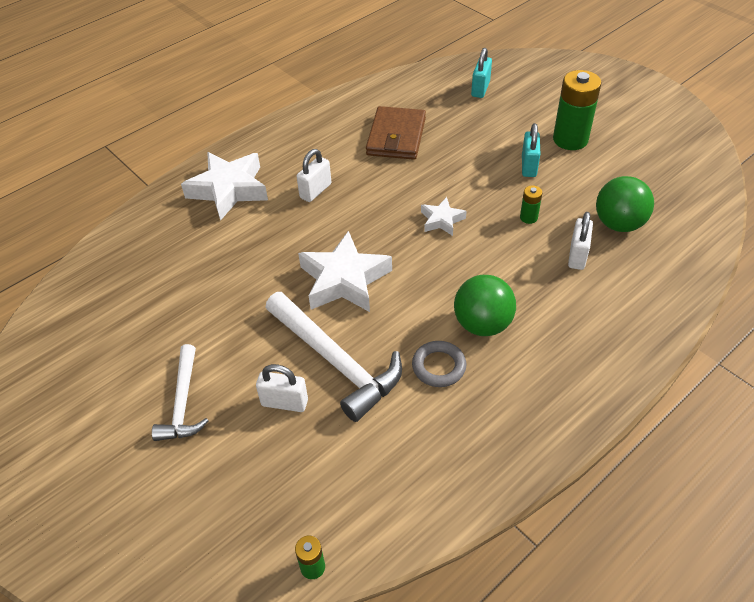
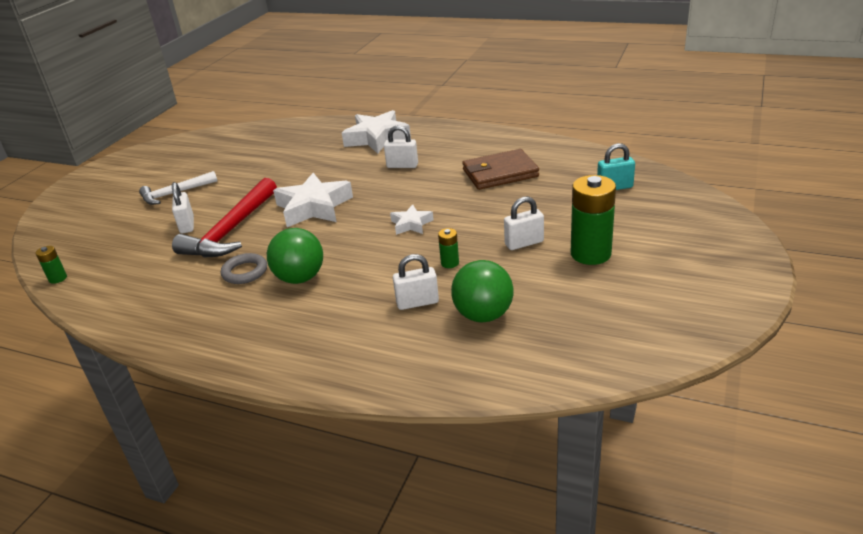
camera: 65 degrees right, 15 degrees down
white hammer [265,292,402,422] -> red hammer [172,178,277,258]
turquoise padlock [522,123,540,177] -> white padlock [504,197,544,250]

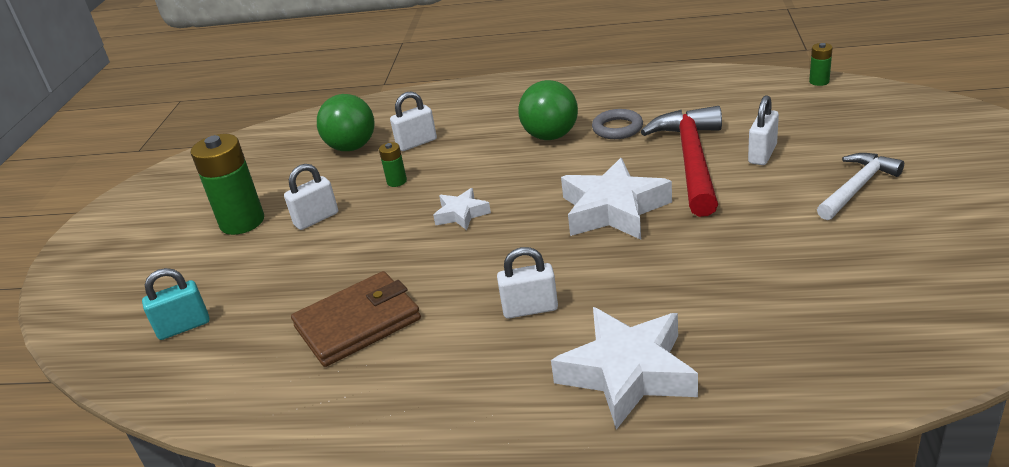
camera: 165 degrees right, 0 degrees up
white padlock [172,182,194,234] -> white padlock turned 60 degrees clockwise [748,95,779,165]

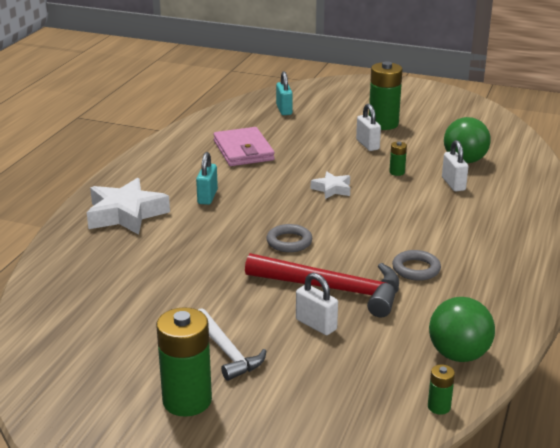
camera: 100 degrees right, 5 degrees down
brown wallet [291,271,421,367] -> pink wallet [213,127,275,166]
white padlock [497,247,558,319] -> turquoise padlock [196,152,218,205]
green ball [518,80,578,140] -> green ball moved to [429,297,495,362]
white star [561,158,672,240] -> grey ring [266,224,312,252]
none -> green battery [156,307,212,417]

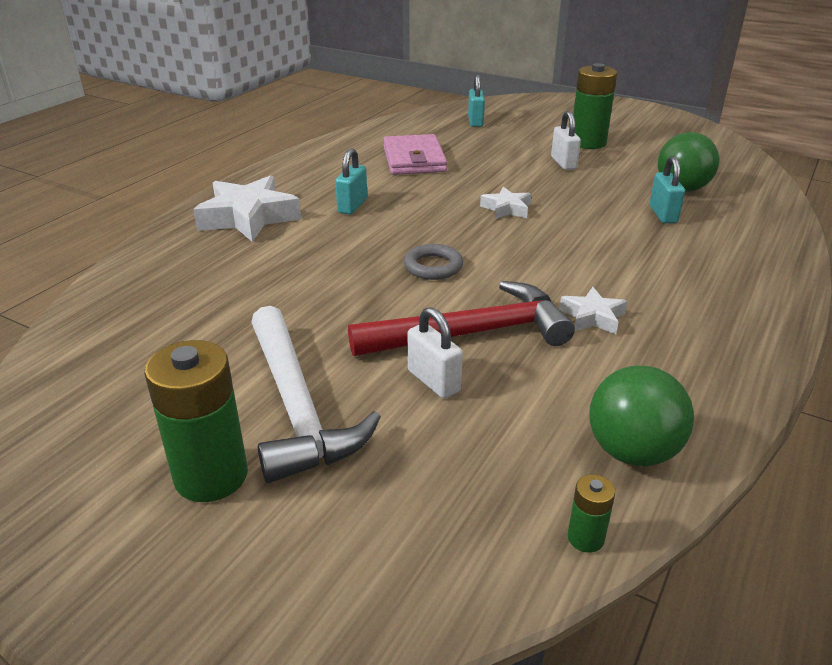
camera: 10 degrees right, 5 degrees up
white hammer [198,308,266,381] -> white hammer [251,306,381,483], size x1.62
red hammer [245,253,399,317] -> red hammer turned 45 degrees counterclockwise [348,281,575,356]
green battery [389,142,407,176] -> none
grey ring [392,250,441,281] -> white star [559,287,628,334]
white padlock [442,140,468,191] -> turquoise padlock [649,156,685,223]

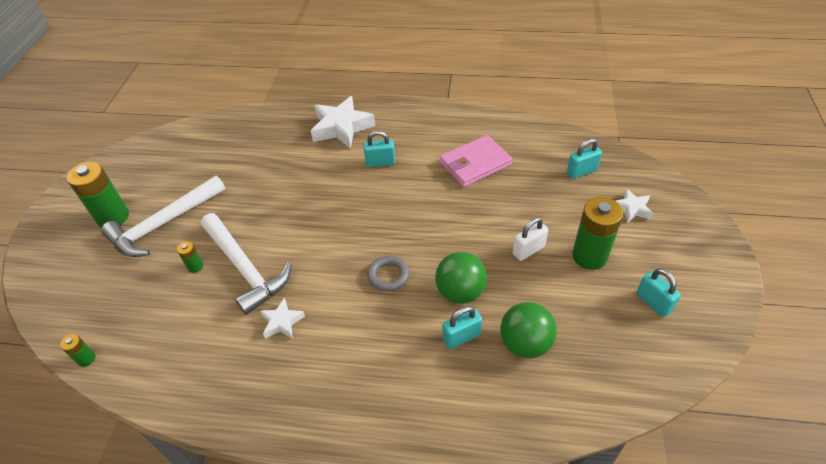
camera: 70 degrees right, 15 degrees up
red hammer [348,281,575,356] -> white hammer [201,213,291,315]
grey ring [404,244,463,280] -> grey ring moved to [367,256,409,292]
white padlock [407,307,463,398] -> green battery [177,241,203,273]
white star [480,187,531,219] -> white star moved to [616,189,653,223]
green ball [590,365,694,466] -> green ball moved to [435,252,487,304]
none -> turquoise padlock [636,268,681,317]

